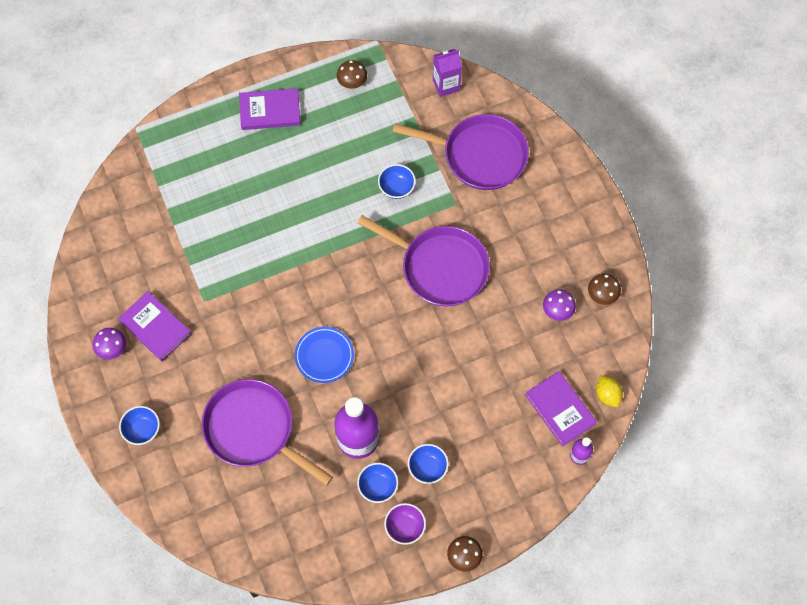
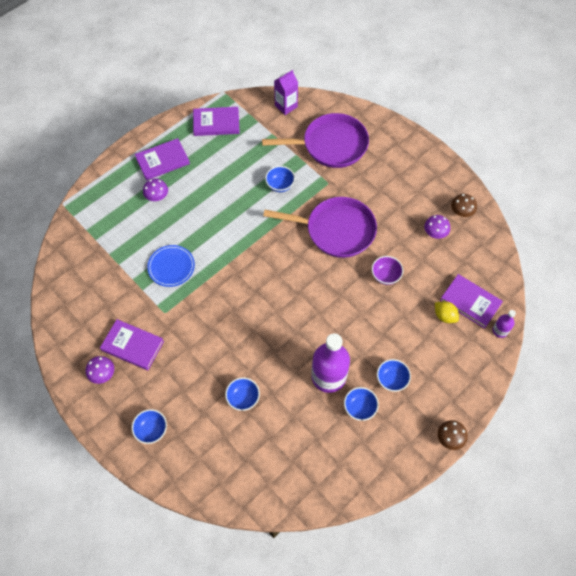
camera: 20 degrees left, 5 degrees down
purple pan [201,379,333,486] -> blue bowl [225,377,260,411]
blue plate [295,327,354,383] -> blue plate moved to [147,245,195,287]
brown mushroom [337,60,367,89] -> purple book [193,107,240,136]
purple bowl [384,503,426,545] -> purple bowl moved to [372,256,403,285]
yellow lemon [596,375,623,407] -> yellow lemon moved to [435,301,459,323]
none -> purple mushroom [143,178,168,201]

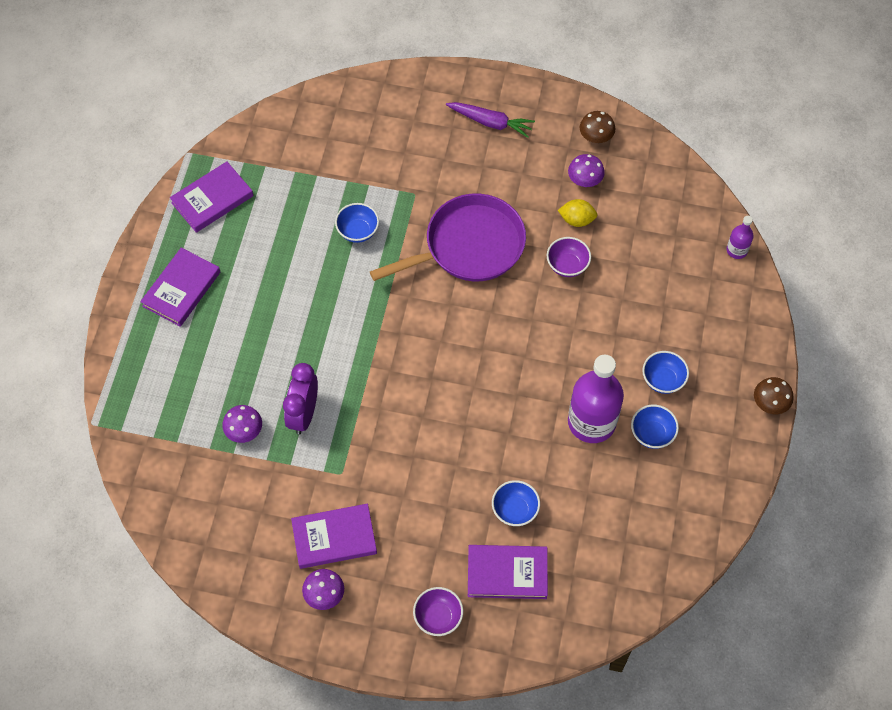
camera: 35 degrees left, 0 degrees up
blue bowl [132,409,167,444] -> purple bowl [413,587,463,636]
purple mushroom [143,178,168,201] -> purple mushroom moved to [222,405,262,443]
blue plate [147,245,195,287] -> purple clock [283,363,318,434]
purple pan [262,113,369,168] -> none
purple carton [274,70,298,115] -> none
yellow lemon [435,301,459,323] -> yellow lemon moved to [558,199,598,227]
purple book [440,274,503,329] -> purple book moved to [468,545,548,599]
none -> purple carrot [446,102,535,138]

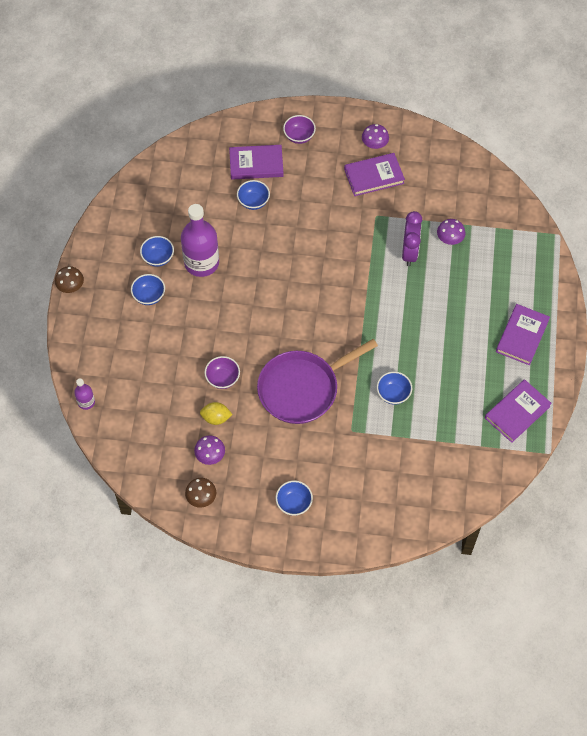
camera: 175 degrees right, 0 degrees up
purple carrot [446,102,535,138] -> blue bowl [276,480,313,516]

